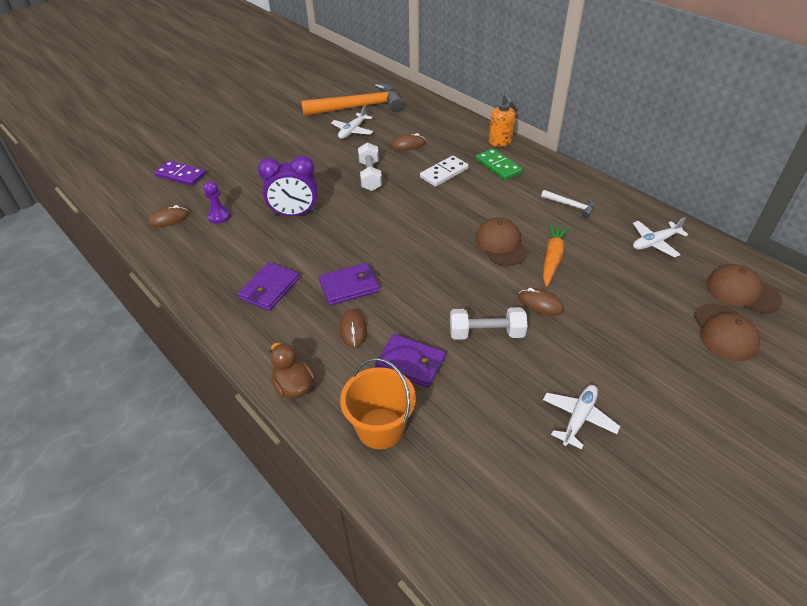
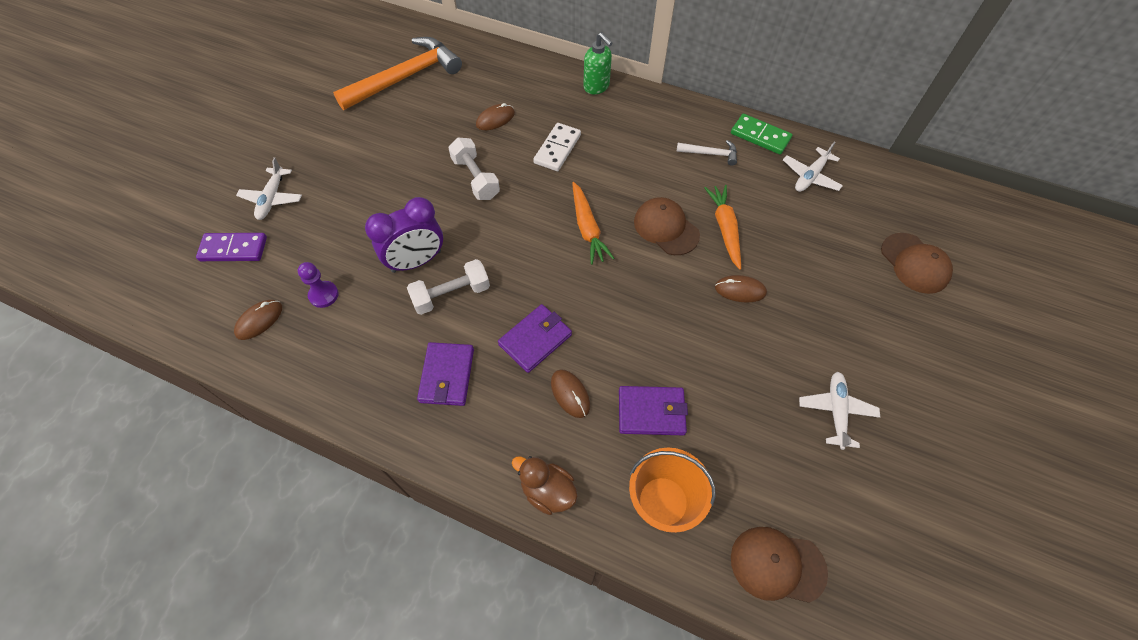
camera: 25 degrees left, 15 degrees up
white plane [331,105,373,139] -> white plane moved to [236,157,302,220]
white dumbbell [450,307,527,340] -> white dumbbell moved to [407,259,490,315]
green domino [476,148,523,180] -> green domino moved to [731,114,793,154]
orange soap dispenser [489,93,515,147] -> green soap dispenser [583,32,612,94]
brown cap [707,264,782,314] -> brown cap moved to [731,527,828,603]
none -> orange carrot [572,182,615,265]

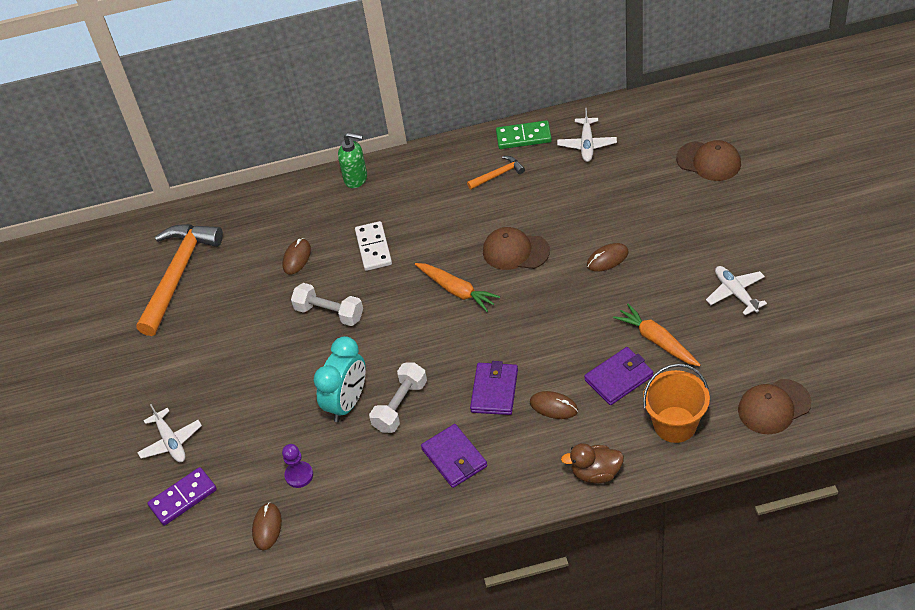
camera: 30 degrees left, 10 degrees down
purple clock [365,197,443,273] -> turquoise clock [313,336,366,422]
white hammer [677,140,737,166] -> orange hammer [467,156,525,190]
orange carrot [704,185,741,270] -> orange carrot moved to [613,304,701,367]

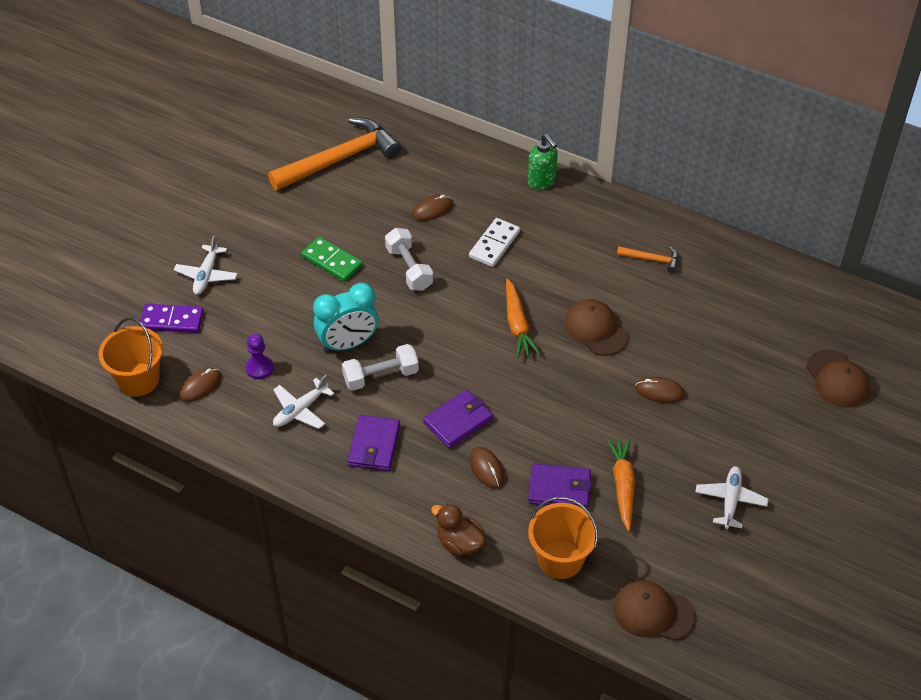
camera: 35 degrees right, 0 degrees up
green domino [496,120,552,149] -> green domino moved to [301,237,363,282]
white plane [557,108,617,162] -> white plane moved to [273,375,335,429]
none -> orange bucket [98,317,163,396]

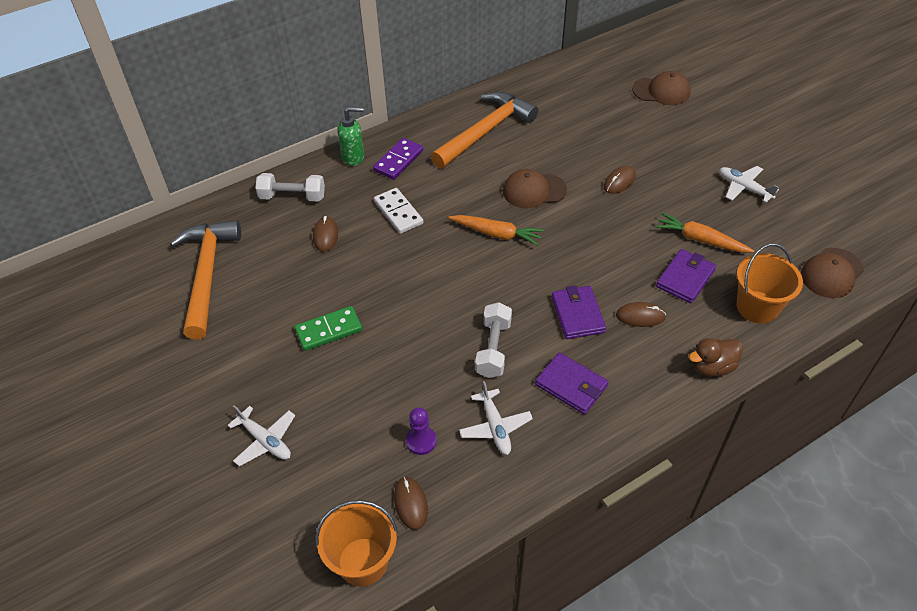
camera: 60 degrees left, 0 degrees up
purple domino [139,304,204,333] -> purple domino moved to [373,138,423,180]
turquoise clock [313,283,378,353] -> none
white dumbbell [385,228,433,291] -> white dumbbell moved to [255,173,325,201]
orange hammer [617,246,678,273] -> orange hammer [431,91,538,169], size x2.26

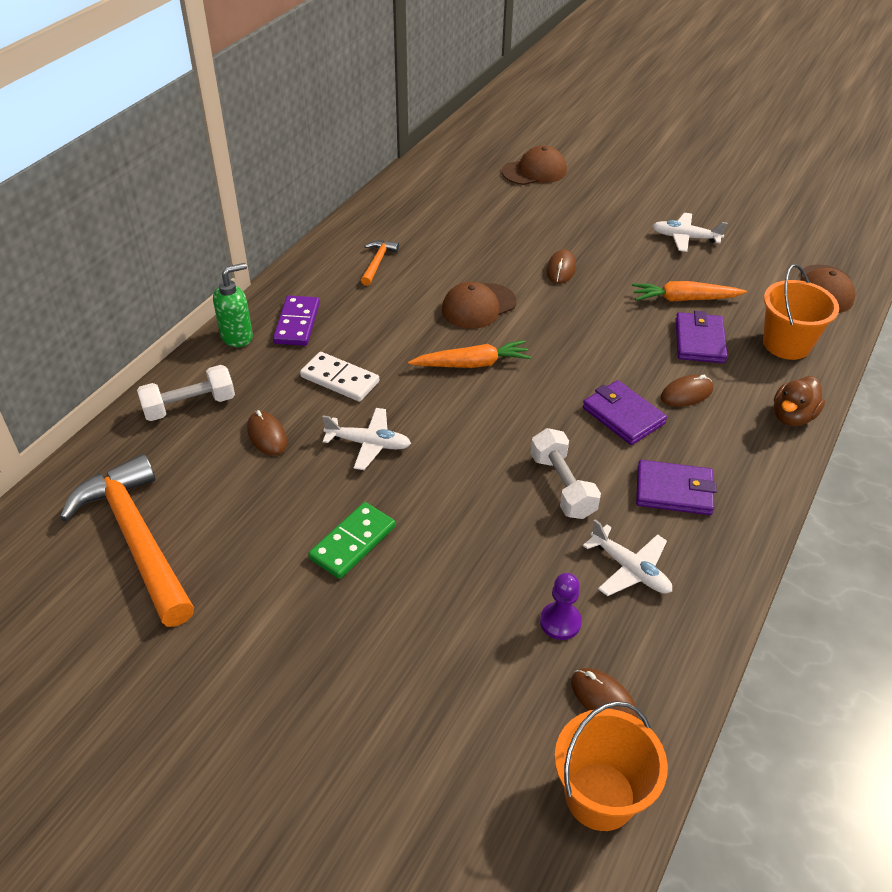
camera: 30 degrees left, 5 degrees down
white plane [227,405,295,467] -> white plane moved to [322,408,411,470]
orange hammer [431,91,538,169] -> orange hammer [361,240,399,286], size x0.44

